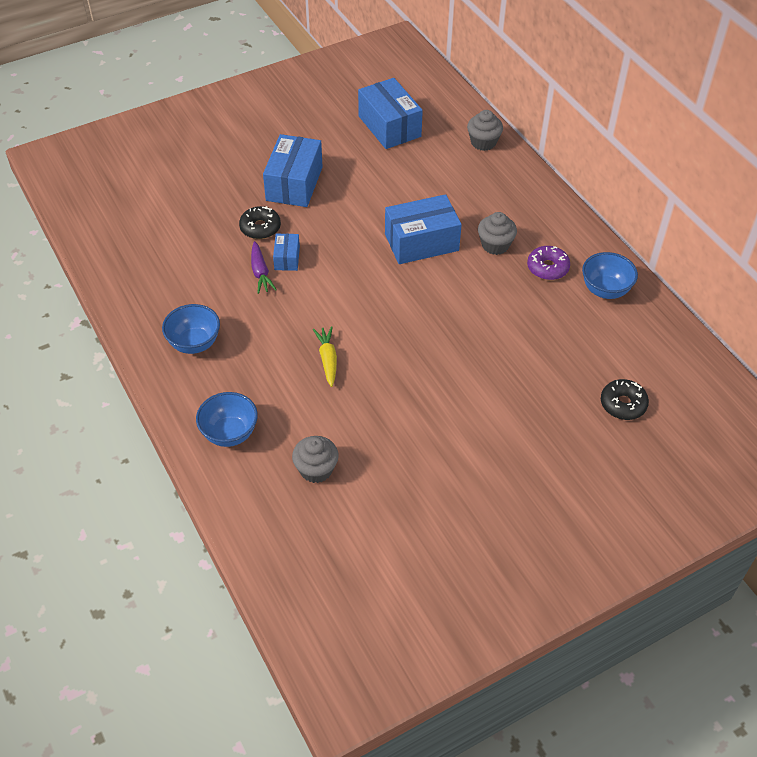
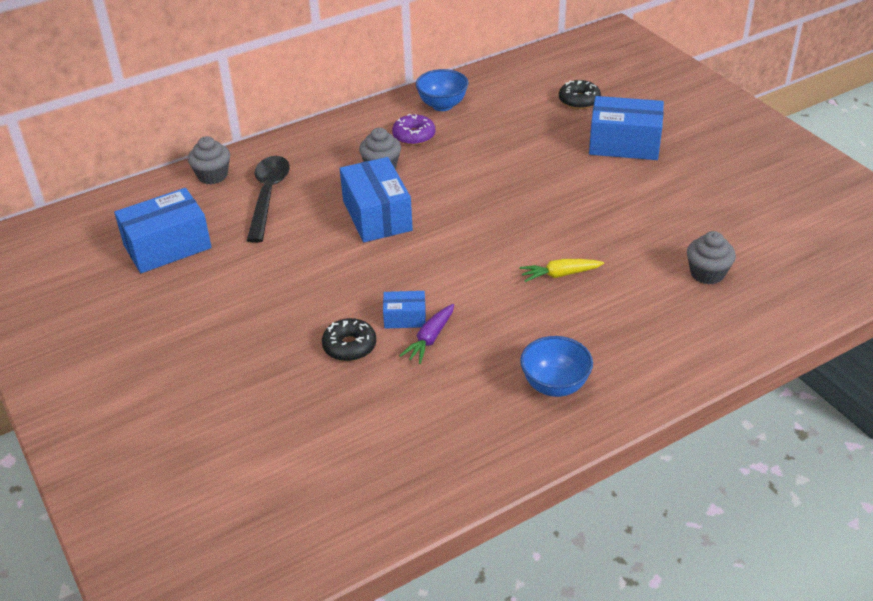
camera: 90 degrees left, 10 degrees down
blue bowl [196,392,258,447] -> none
purple carrot [251,241,277,294] -> purple carrot turned 135 degrees clockwise [399,304,454,364]
blue box [263,134,322,207] -> blue box moved to [589,96,664,160]
none -> black spoon [247,156,290,243]

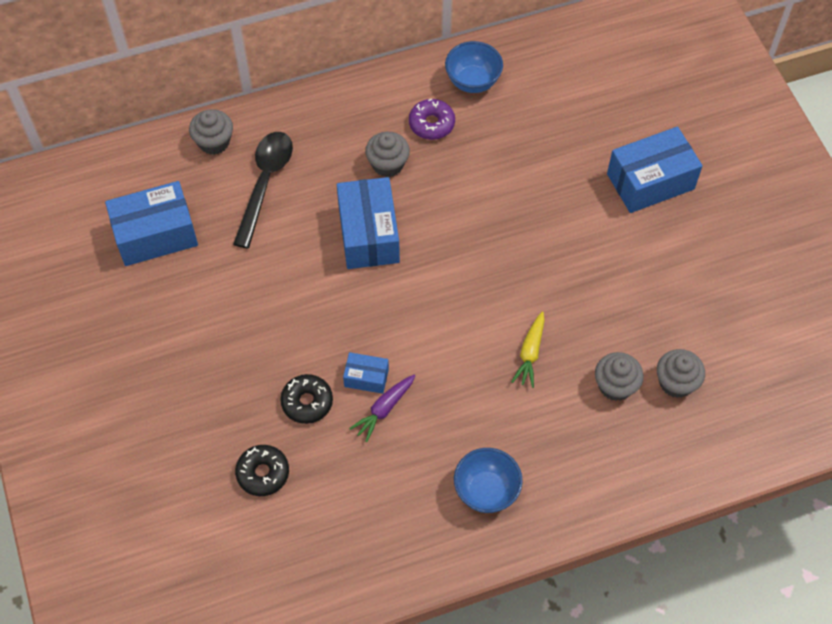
camera: 10 degrees right, 20 degrees up
yellow carrot [519,259,604,282] -> yellow carrot turned 75 degrees counterclockwise [511,311,545,388]
black donut [559,80,601,109] -> black donut moved to [235,445,289,496]
blue box [589,96,664,160] -> blue box turned 45 degrees counterclockwise [607,127,703,213]
none -> grey cupcake [595,352,644,401]

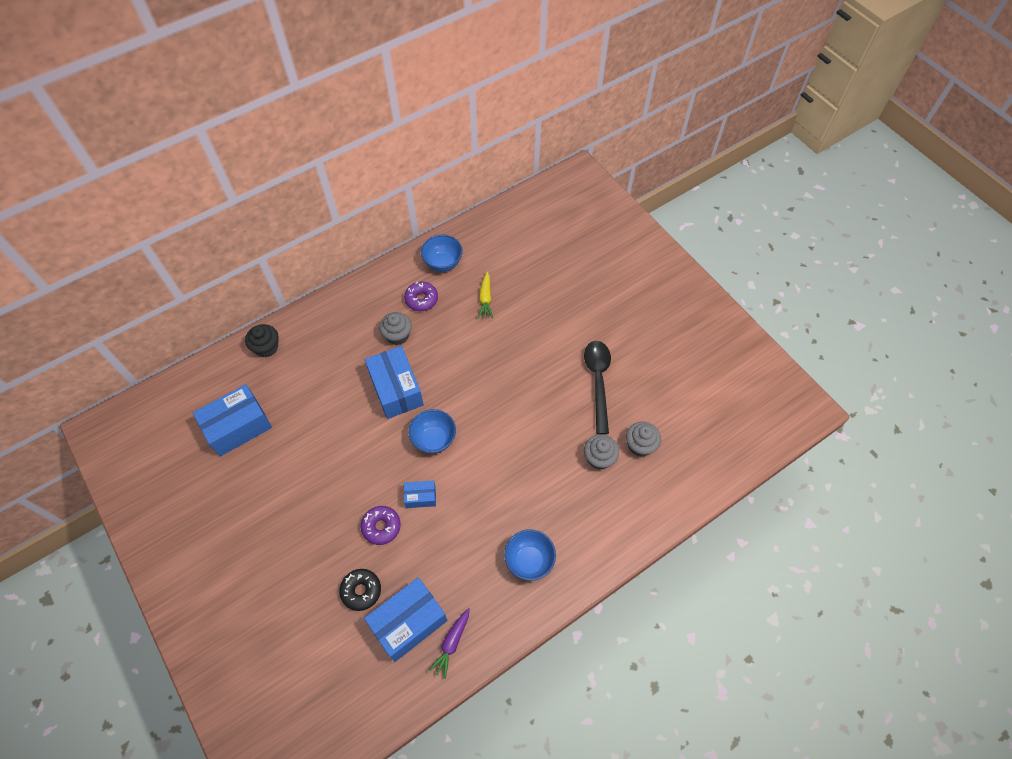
camera: 15 degrees left, 0 degrees up
grey cupcake [189,109,233,155] -> black cupcake [245,324,278,357]
black spoon [233,132,293,248] -> black spoon moved to [584,341,611,434]
black donut [280,374,333,424] -> purple donut [361,506,401,545]
purple carrot [349,374,415,442] -> purple carrot moved to [428,608,470,679]
yellow carrot [511,311,545,388] -> yellow carrot moved to [478,272,493,319]
blue box [607,127,703,213] -> blue box moved to [364,577,447,662]
none -> blue bowl [408,409,456,454]

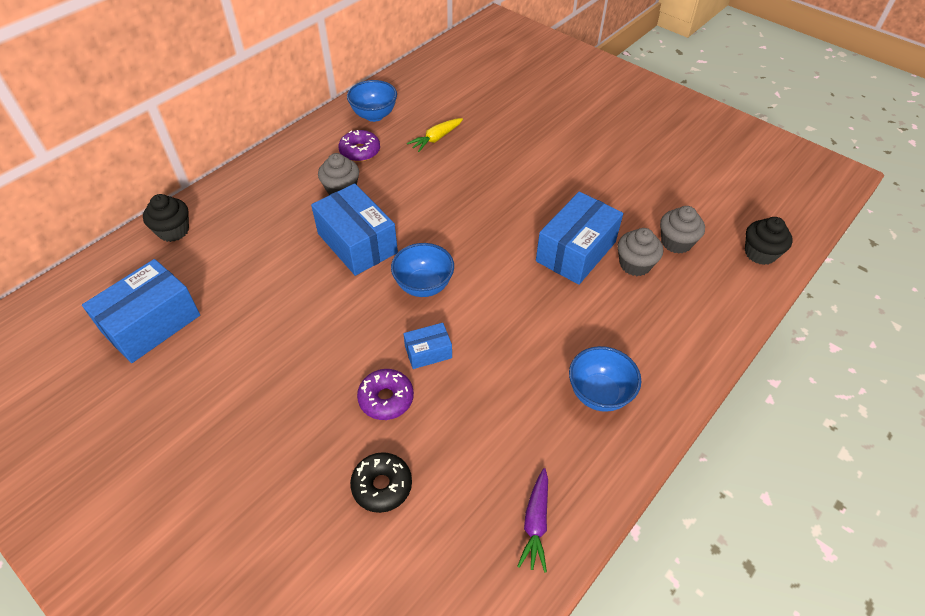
camera: 15 degrees left, 10 degrees down
blue box [364,577,447,662] -> blue box moved to [536,191,623,285]
yellow carrot [478,272,493,319] -> yellow carrot turned 60 degrees clockwise [407,118,463,152]
black spoon [584,341,611,434] -> none
none -> black cupcake [745,217,793,265]

